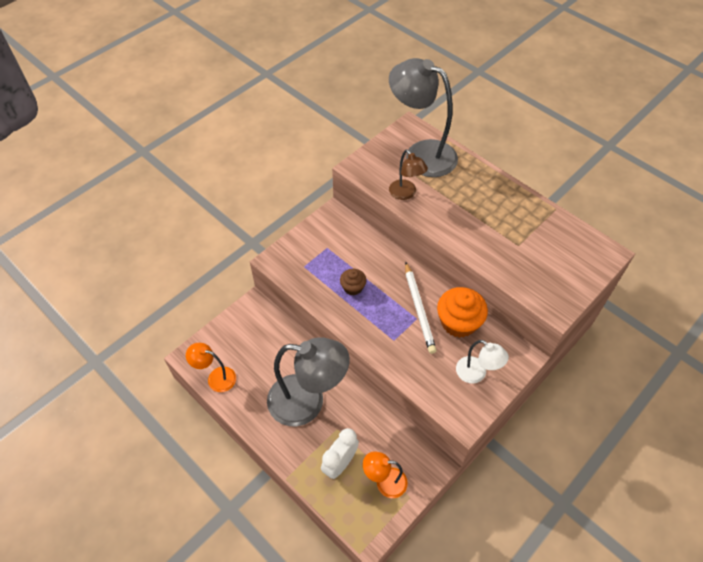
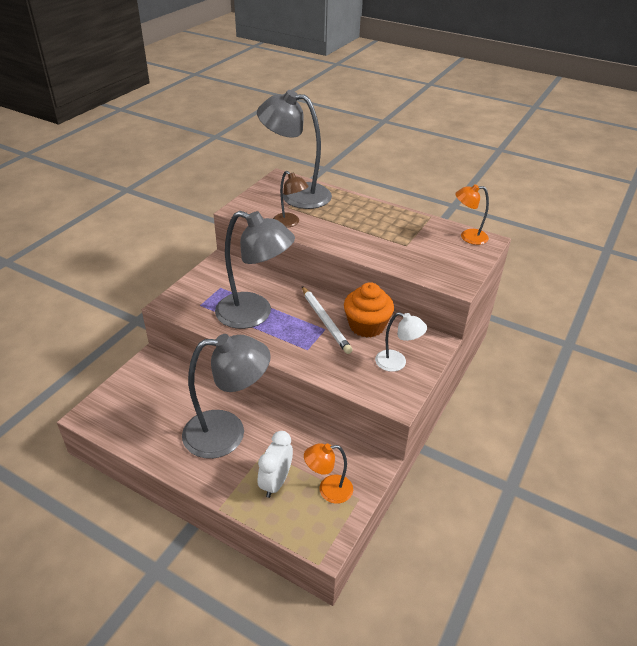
camera: 15 degrees left, 15 degrees down
orange lamp [186,343,236,392] -> orange lamp moved to [455,184,489,245]
brown cupcake [340,269,366,296] -> grey lamp [215,211,295,329]

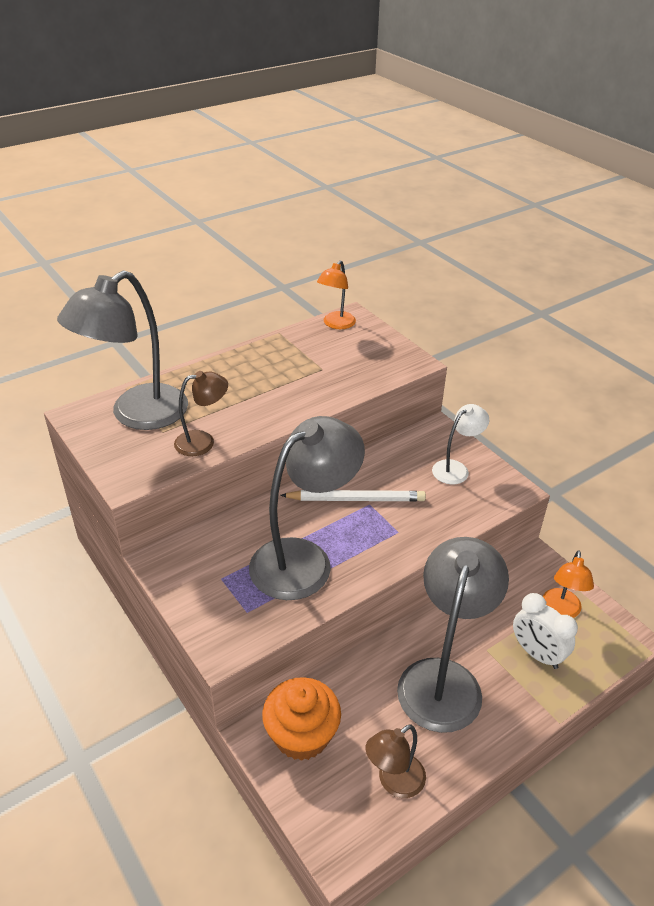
camera: 65 degrees left, 0 degrees up
orange cupcake [344,282,394,338] -> orange cupcake moved to [262,677,341,761]
none -> brown lamp [365,724,426,798]

